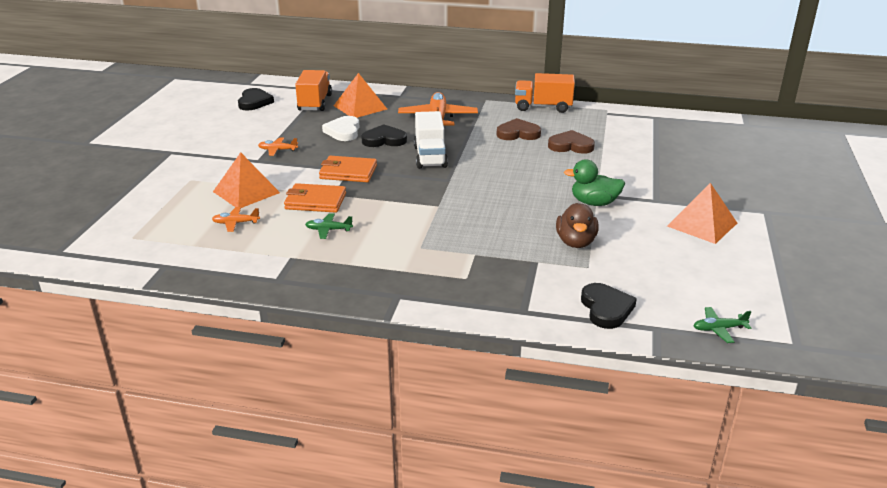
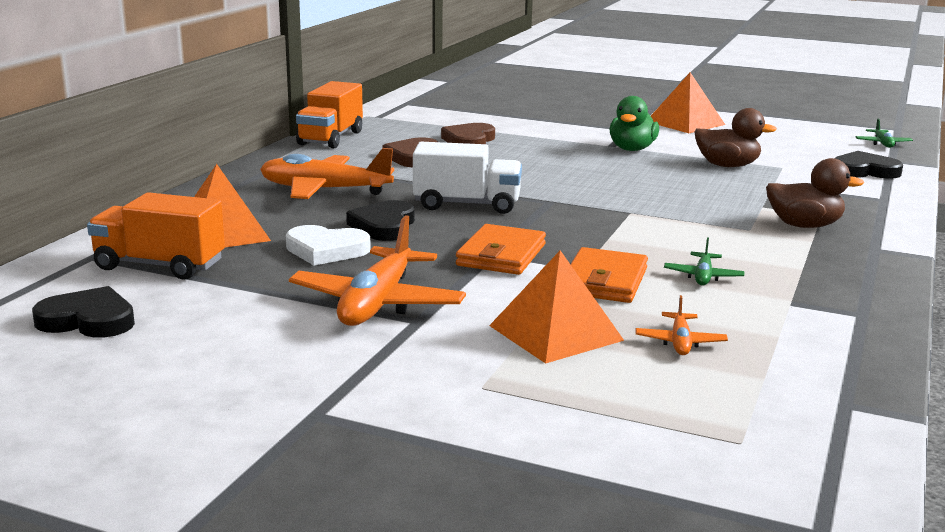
camera: 80 degrees left, 10 degrees down
orange plane [258,137,298,156] -> orange plane [289,215,466,326], size x2.12
none -> brown duck [766,158,864,228]

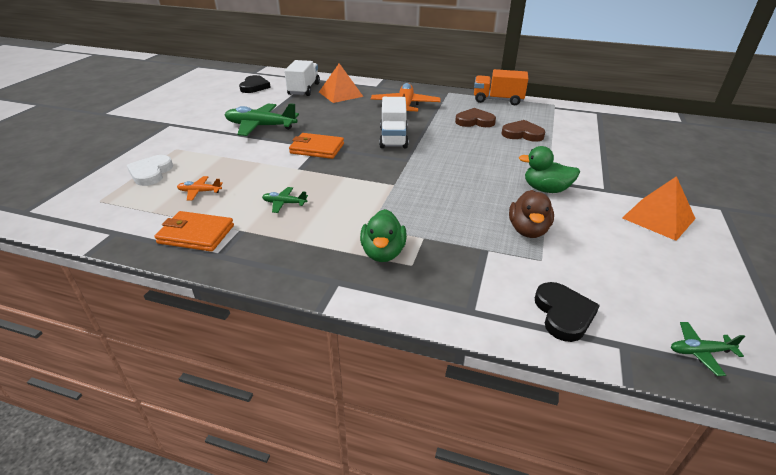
camera: 85 degrees right, 15 degrees up
orange truck [87,192,225,279] -> white truck [284,60,320,96]
white heart [286,225,371,266] -> white heart moved to [127,155,173,186]
orange plane [289,215,466,326] -> green plane [225,103,299,136]
black heart [346,200,415,241] -> none
orange pyramid [489,250,624,364] -> none
orange wallet [571,247,648,303] -> orange wallet moved to [154,211,234,252]
brown duck [766,158,864,228] -> green duck [360,209,407,262]

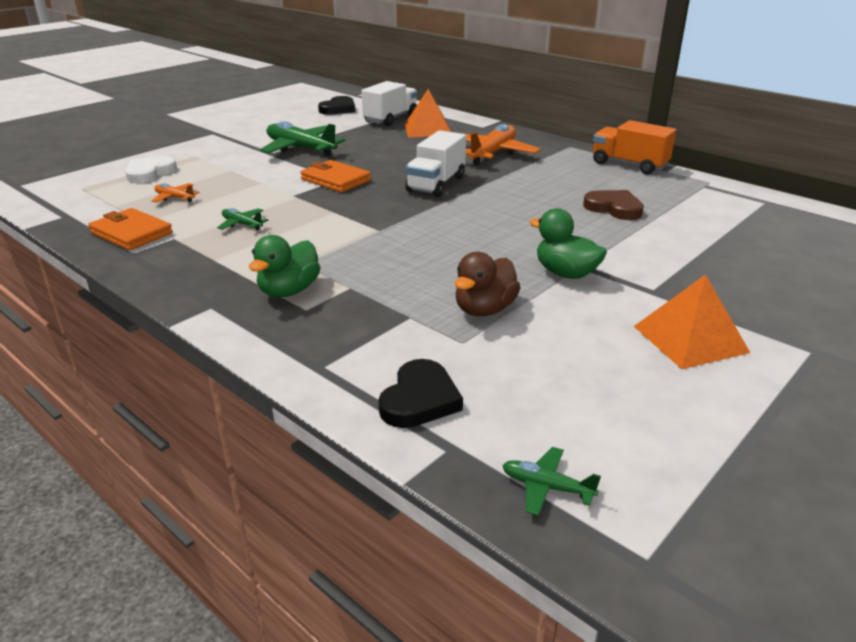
camera: 25 degrees right, 5 degrees down
brown heart [455,108,496,127] -> none

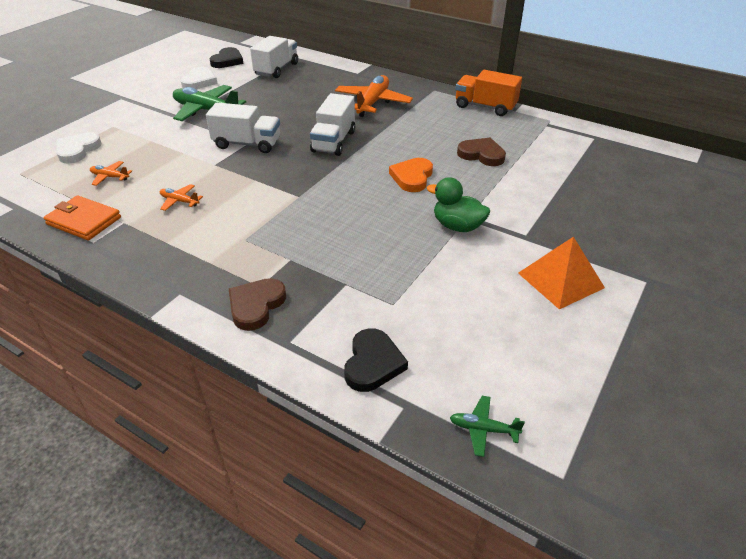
camera: 10 degrees left, 10 degrees up
green plane [217,208,268,230] -> orange plane [160,184,203,211]
green duck [249,235,320,297] -> none
orange wallet [300,160,371,192] -> white truck [206,103,280,153]
orange pyramid [405,89,451,138] -> none
brown duck [455,252,521,316] -> none
none -> white heart [181,67,217,89]
none -> brown heart [229,278,286,331]
none -> orange heart [389,158,433,192]

